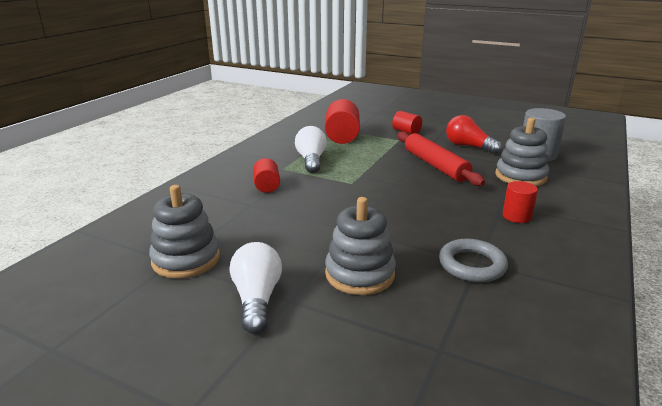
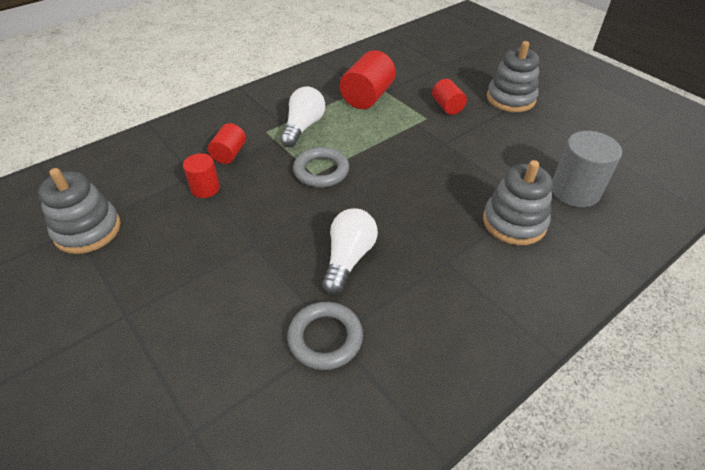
camera: 25 degrees right, 20 degrees up
white light bulb [230,242,282,334] -> white light bulb moved to [322,208,378,295]
grey stacking toy [325,197,396,295] -> grey stacking toy moved to [487,41,540,112]
red rolling pin [398,132,485,186] -> none
red light bulb [446,115,502,154] -> none
red cylinder [502,181,538,223] -> red cylinder moved to [183,153,220,198]
none -> grey ring [293,147,349,187]

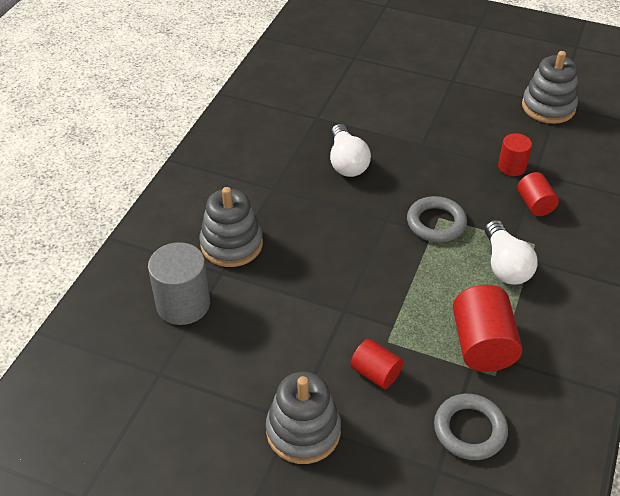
camera: 150 degrees right, 0 degrees up
grey ring [287,302,363,370] -> grey ring moved to [434,394,508,460]

